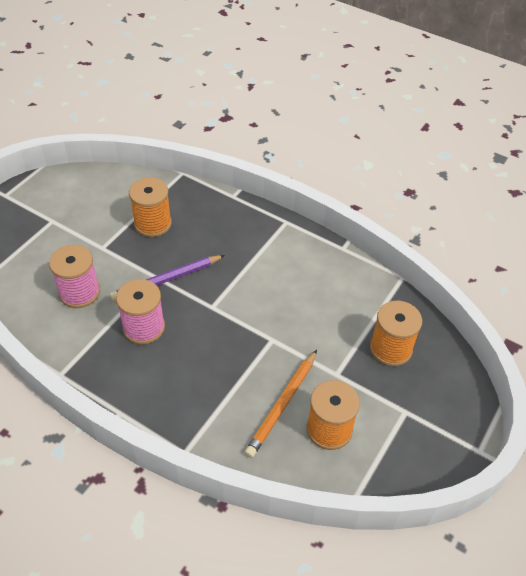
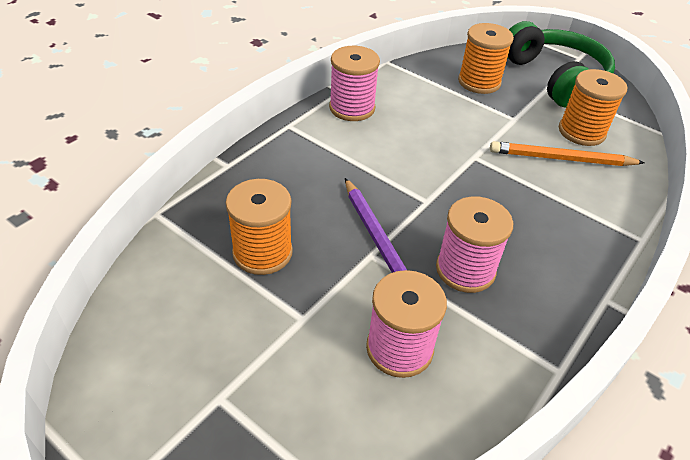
camera: 85 degrees left, 5 degrees down
orange pencil [244,350,317,458] -> orange pencil turned 150 degrees clockwise [490,141,645,166]
none -> pink spool [329,46,380,121]
none -> green headphones [508,21,615,108]

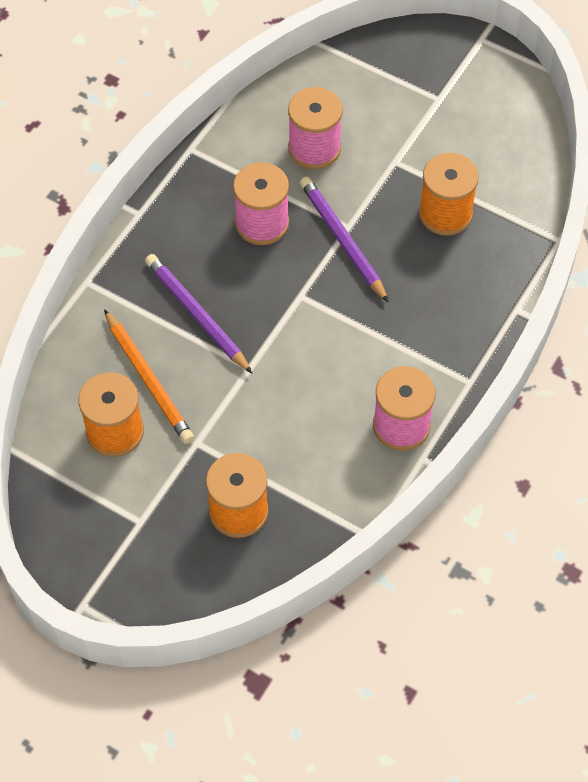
camera: 175 degrees right, 15 degrees up
orange pencil [490,141,645,166] -> orange pencil turned 60 degrees clockwise [104,309,194,444]
green headphones [508,21,615,108] -> none
none -> purple pencil [145,254,253,374]

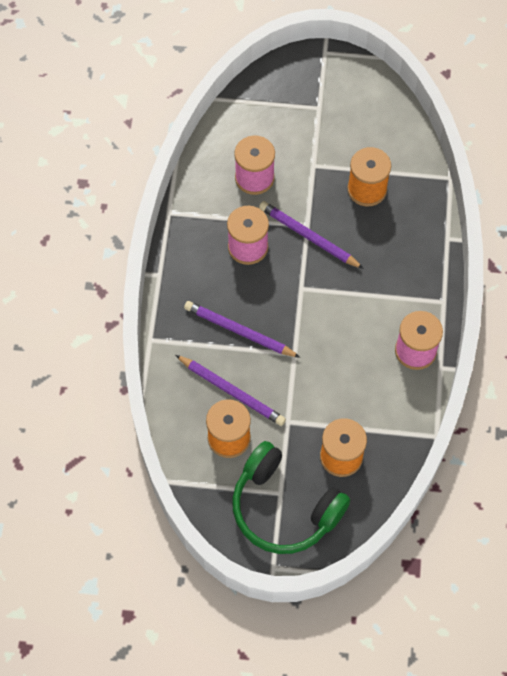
camera: 25 degrees left, 5 degrees up
orange pencil [104,309,194,444] -> purple pencil [176,355,286,426]
none -> green headphones [232,441,350,554]

